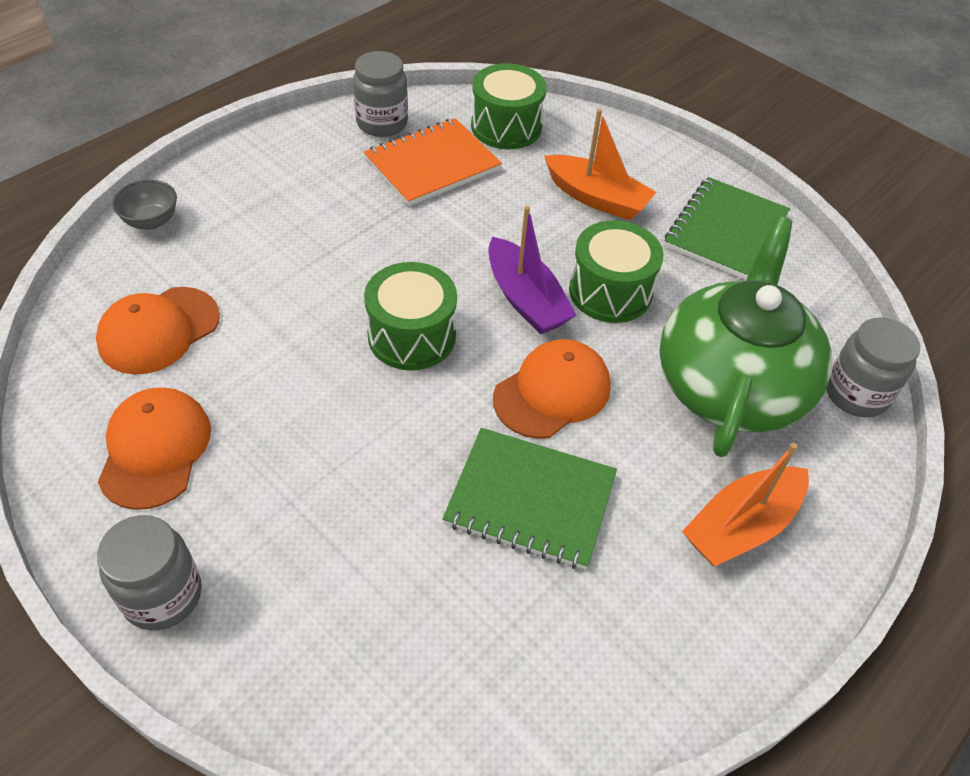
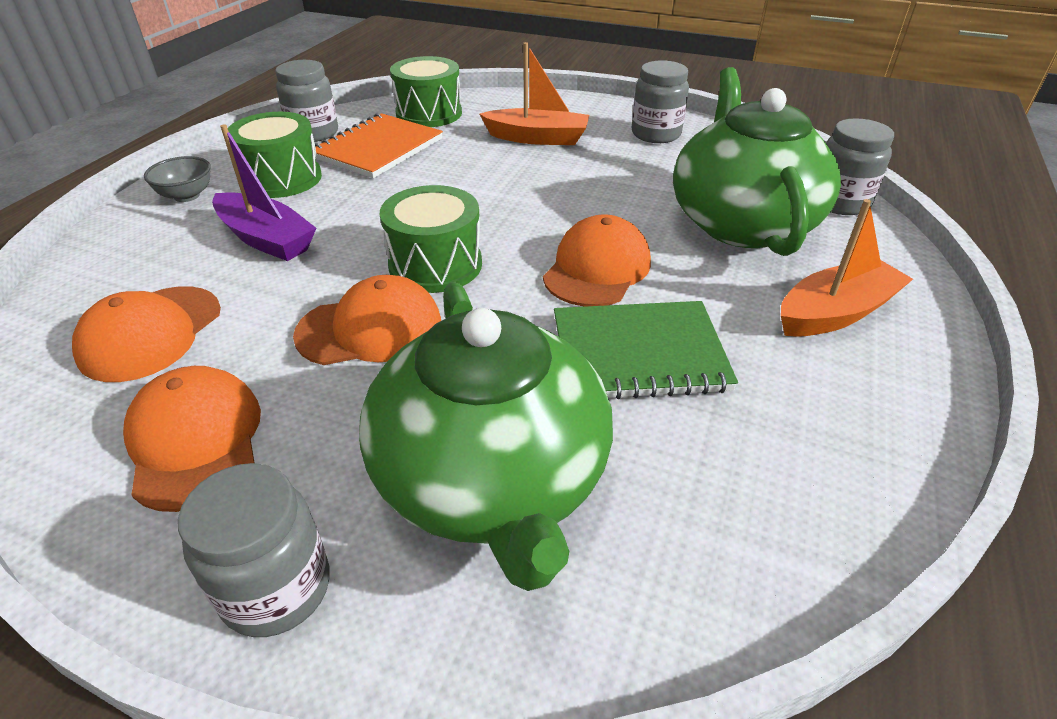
camera: 20 degrees left, 10 degrees down
grey bowl [112,180,177,230] -> grey bowl moved to [144,156,211,202]
purple boat [489,206,577,334] -> purple boat moved to [212,124,316,261]
green drum [569,221,664,323] -> green drum moved to [228,112,322,198]
green notebook [664,177,790,280] -> grey jar [632,60,689,143]
orange boat [682,443,809,566] -> orange boat turned 150 degrees counterclockwise [781,199,913,337]
none -> orange cap [293,275,441,365]
none -> green teapot [359,282,613,591]

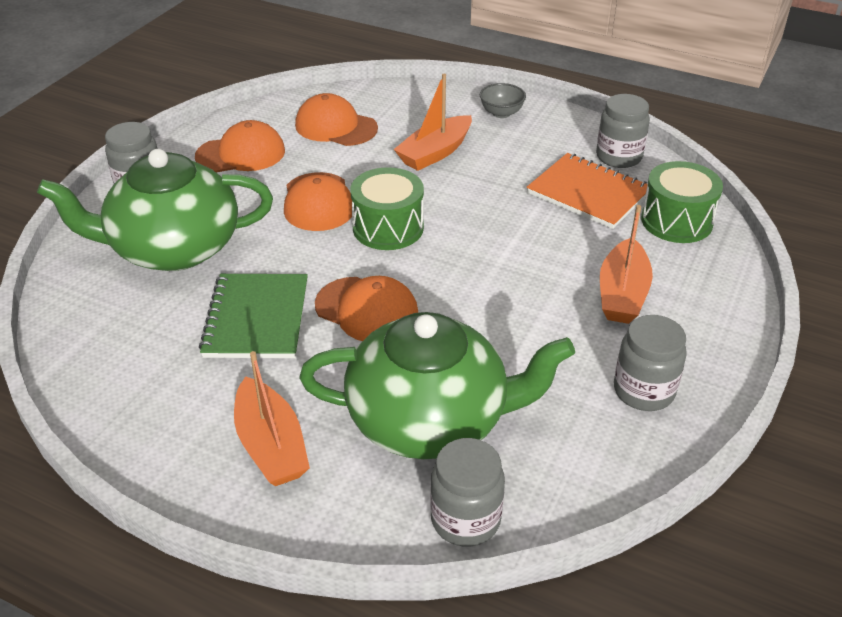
camera: 95 degrees right, 0 degrees up
purple boat [212,124,316,261] -> orange boat [394,74,472,171]
green drum [228,112,322,198] -> none

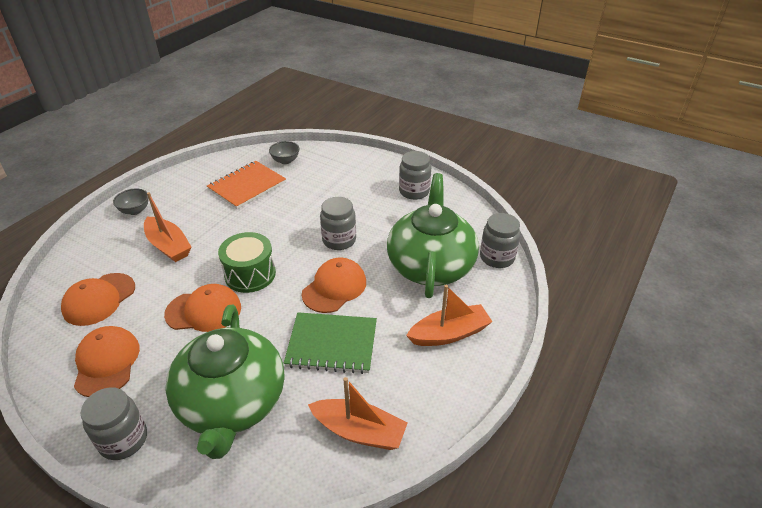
camera: 85 degrees left, 0 degrees up
grey jar [596,94,650,168] -> grey jar moved to [320,197,356,250]
orange boat [600,205,653,324] -> orange boat moved to [308,377,408,450]
green drum [641,161,723,243] -> grey bowl [269,141,300,164]

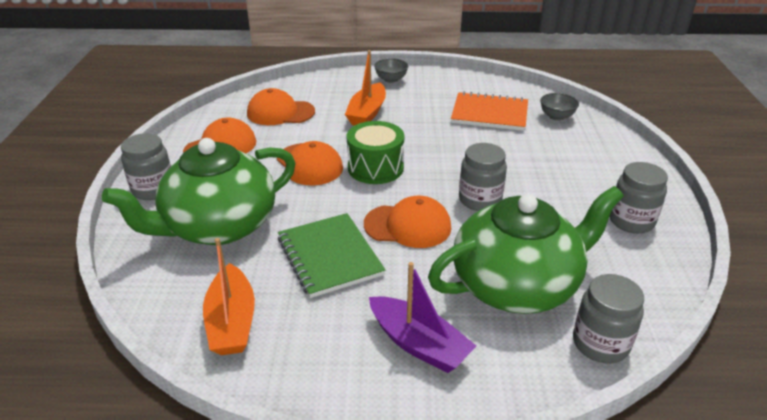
camera: 60 degrees right, 5 degrees down
orange boat [406,285,492,346] -> purple boat [369,262,476,373]

